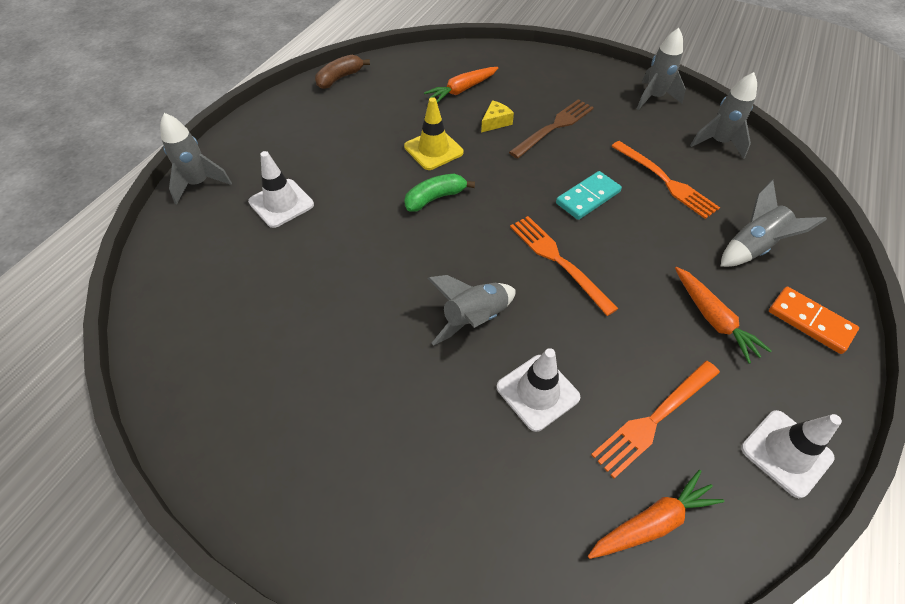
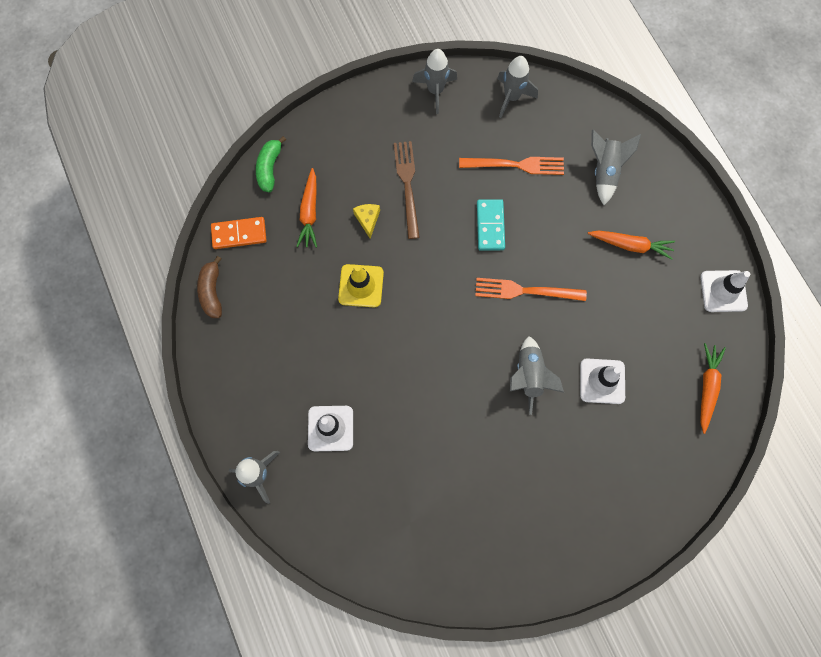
camera: 50 degrees left, 20 degrees up
green banana [404,174,475,212] -> green banana moved to [256,136,286,192]
orange fork [591,361,720,479] -> none
orange domino [769,287,859,354] -> orange domino moved to [211,217,267,249]

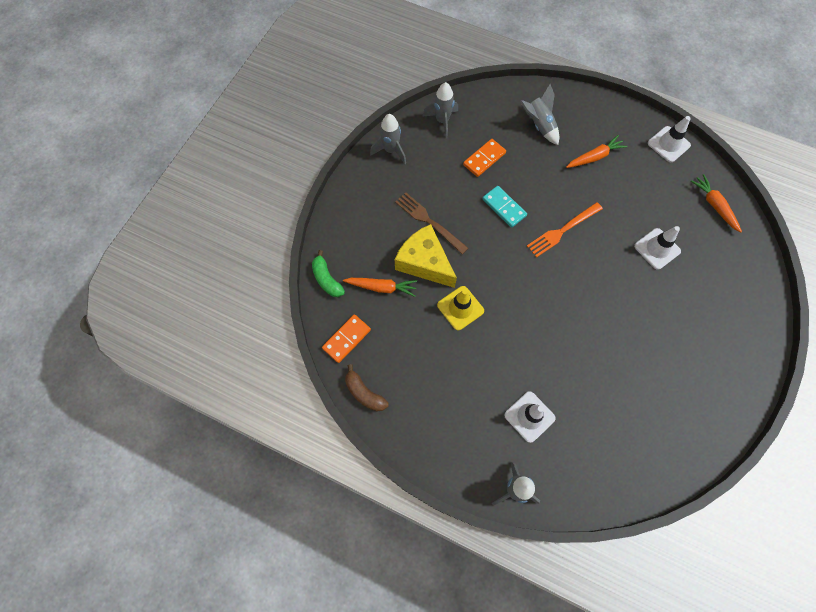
camera: 40 degrees left, 5 degrees down
orange carrot [296,168,317,248] -> orange carrot turned 45 degrees counterclockwise [343,278,417,297]
yellow cheese [353,204,380,238] -> yellow cheese [395,224,457,288], size x2.28
orange fork [459,157,564,175] -> orange domino [463,139,506,177]
grey rocket [510,336,564,415] -> none

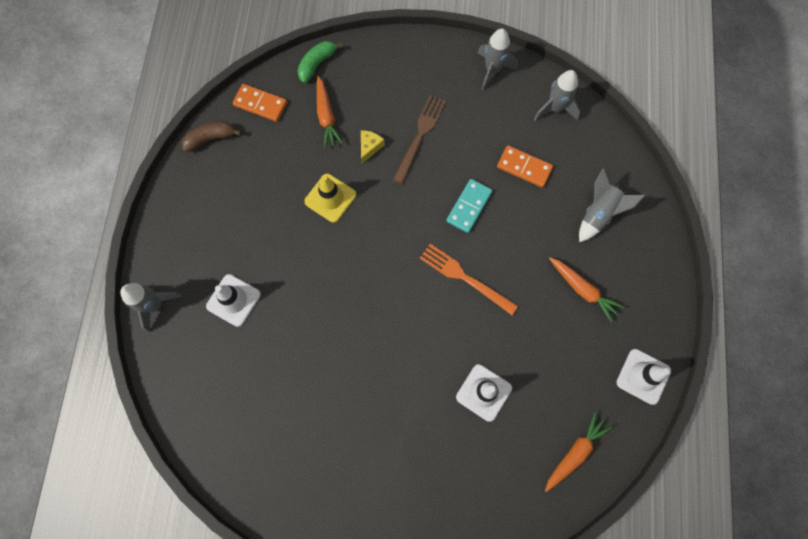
camera: 70 degrees right, 5 degrees up
brown banana [345,364,389,412] -> brown banana turned 45 degrees clockwise [182,121,242,152]
yellow cheese [395,224,457,288] -> yellow cheese [361,130,385,164], size x0.44

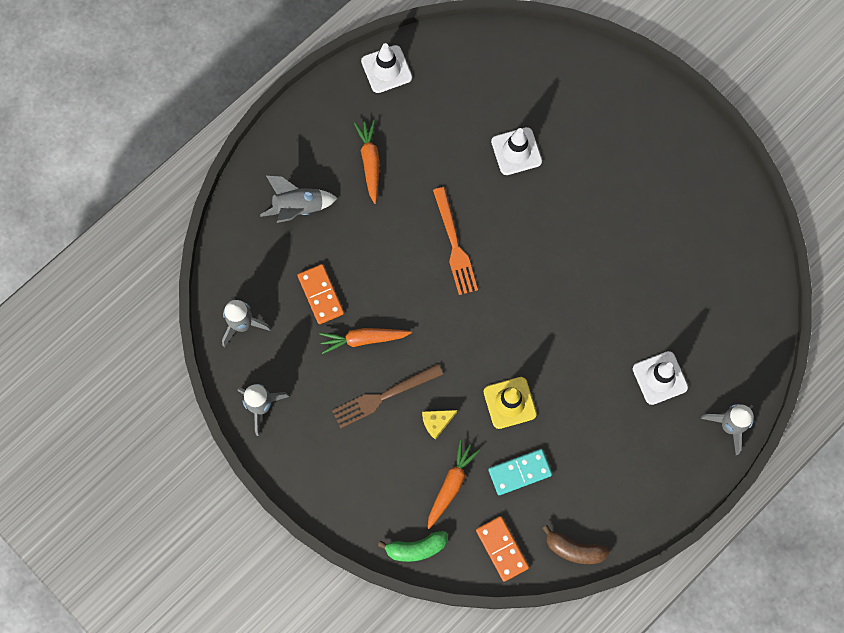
camera: 140 degrees left, 0 degrees up
turquoise domino [446,179,492,233] -> turquoise domino moved to [488,449,552,495]
orange carrot [545,412,613,492] -> orange carrot moved to [319,328,412,354]

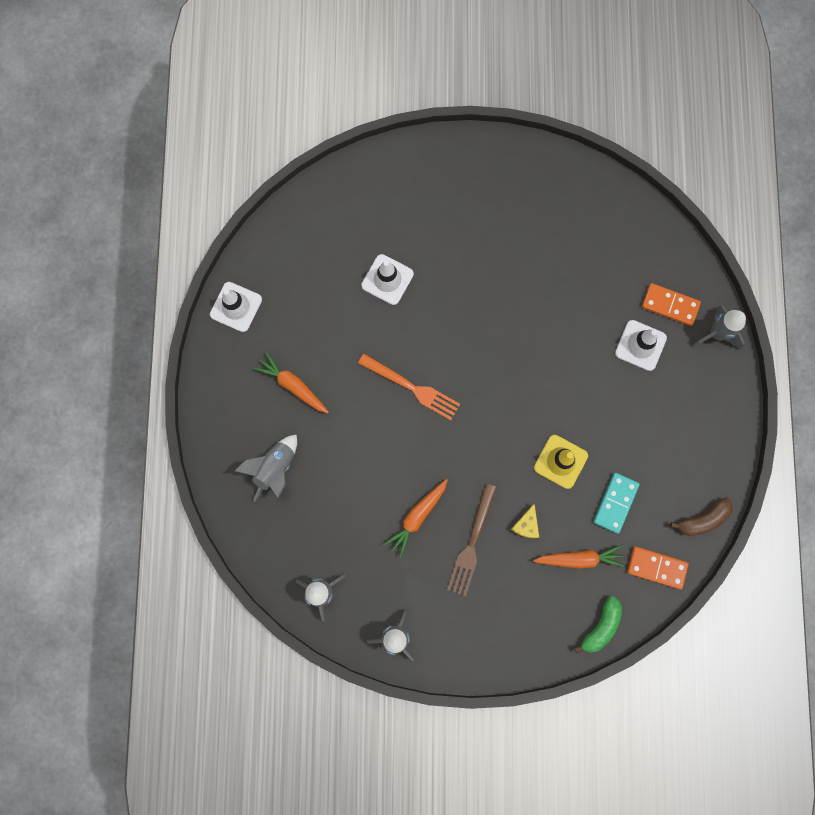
camera: 45 degrees left, 5 degrees up
orange domino [298,264,344,324] -> orange domino moved to [642,283,701,326]
orange carrot [427,440,480,529] -> orange carrot turned 105 degrees clockwise [533,545,625,569]

